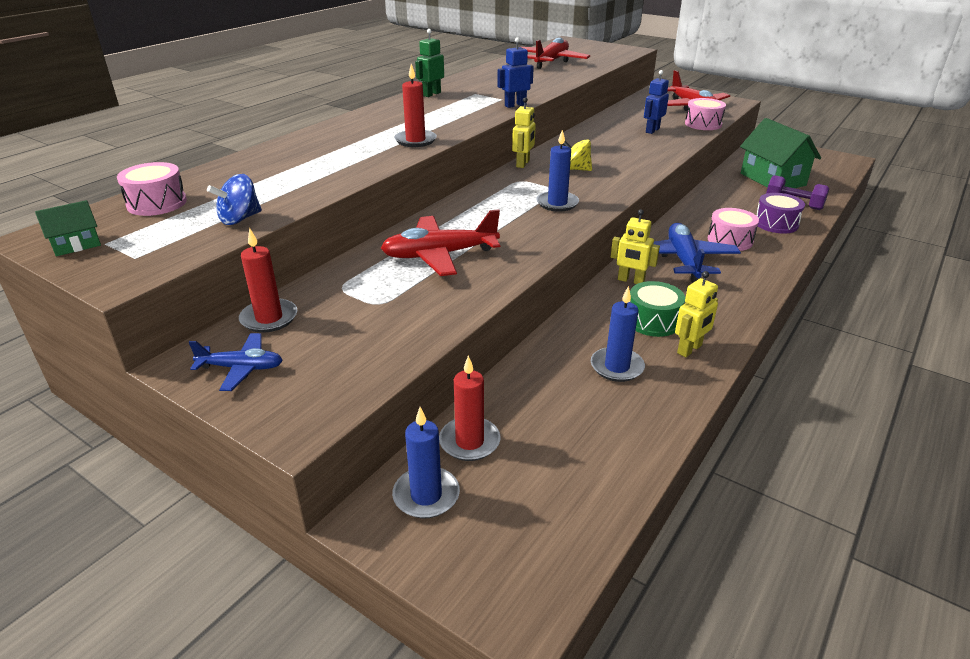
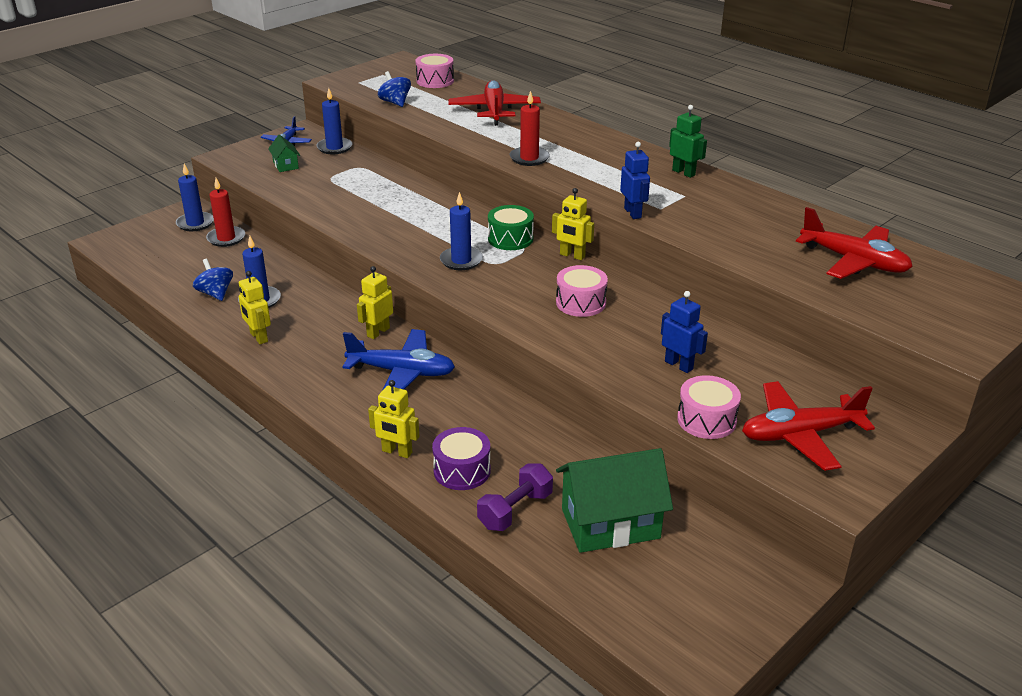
camera: 100 degrees right, 0 degrees up
green house [35,200,101,256] -> green house moved to [268,135,300,172]
red candle [239,228,297,333] -> blue candle [316,88,352,154]
red plane [381,209,500,276] -> red plane moved to [448,80,541,126]
yellow spinning top [563,139,592,171] -> none
green drum [630,281,685,337] -> green drum moved to [488,205,534,250]
pink drum [708,208,759,251] -> pink drum moved to [556,265,608,317]
none -> blue spinning top [193,259,233,301]
none -> yellow robot [368,380,419,458]

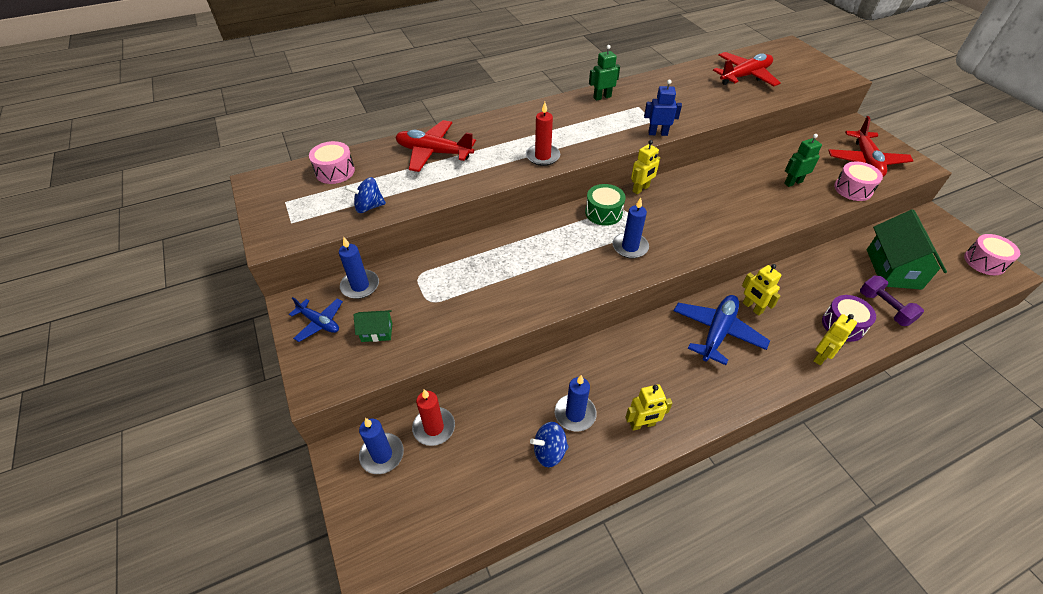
camera: 70 degrees left, 15 degrees up
yellow robot [357,266,393,339] -> yellow robot moved to [742,264,781,316]
pink drum [556,265,608,317] -> pink drum moved to [964,234,1020,275]
blue robot [661,291,708,373] -> green robot [784,134,822,187]

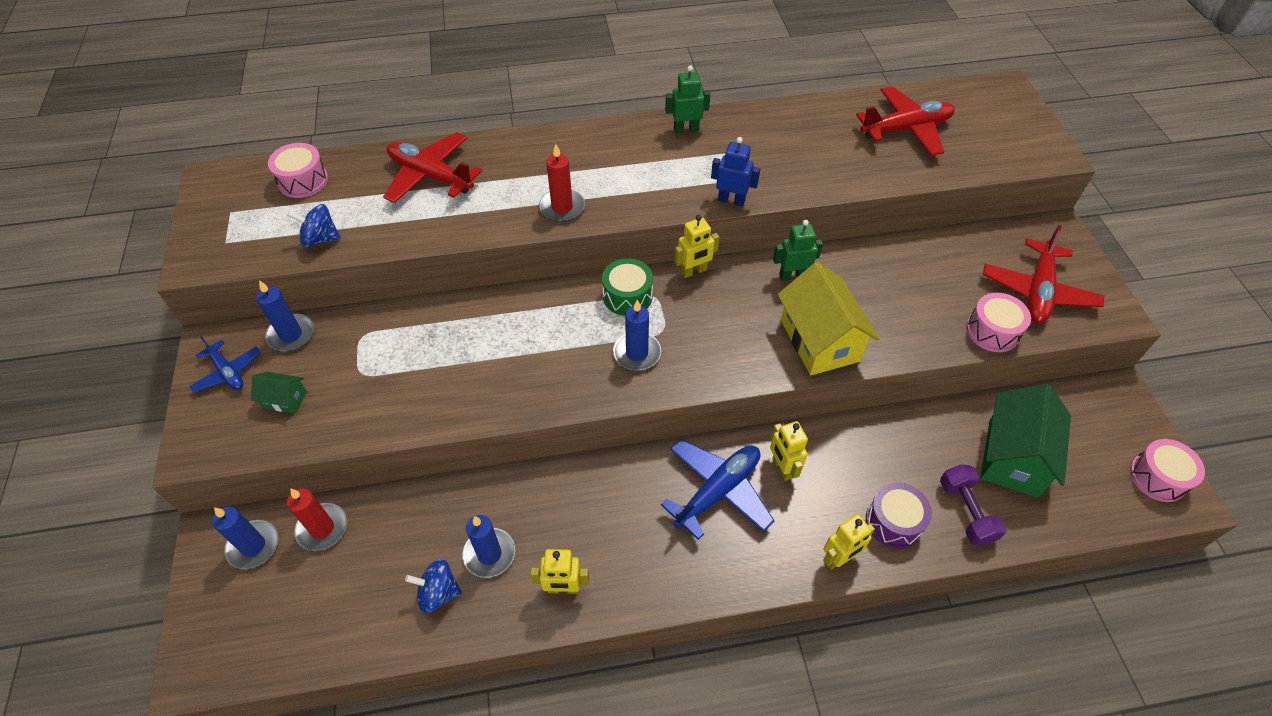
camera: 15 degrees right, 5 degrees up
green robot [784,134,822,187] -> green robot moved to [773,220,823,281]
none -> yellow house [778,262,879,375]

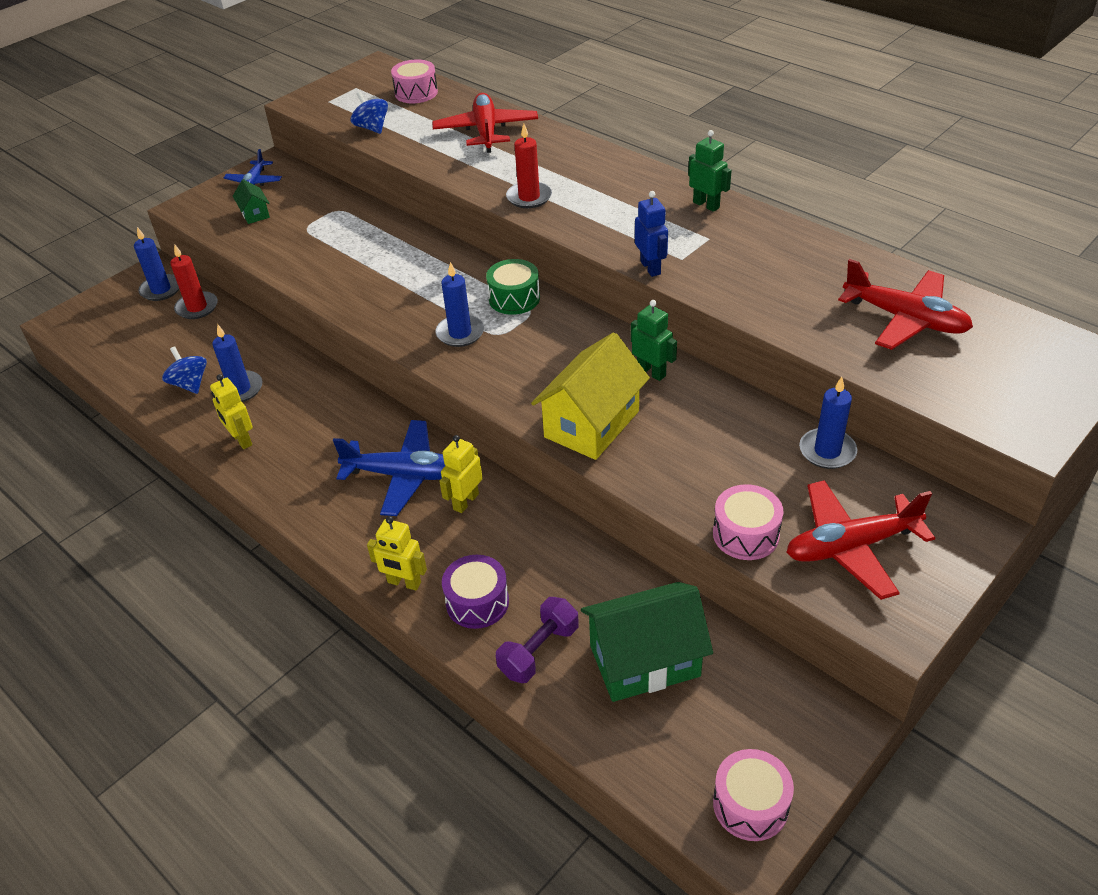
camera: 55 degrees right, 10 degrees down
blue candle [256,280,314,351] -> blue candle moved to [799,377,857,469]
yellow robot [674,215,719,278] -> none

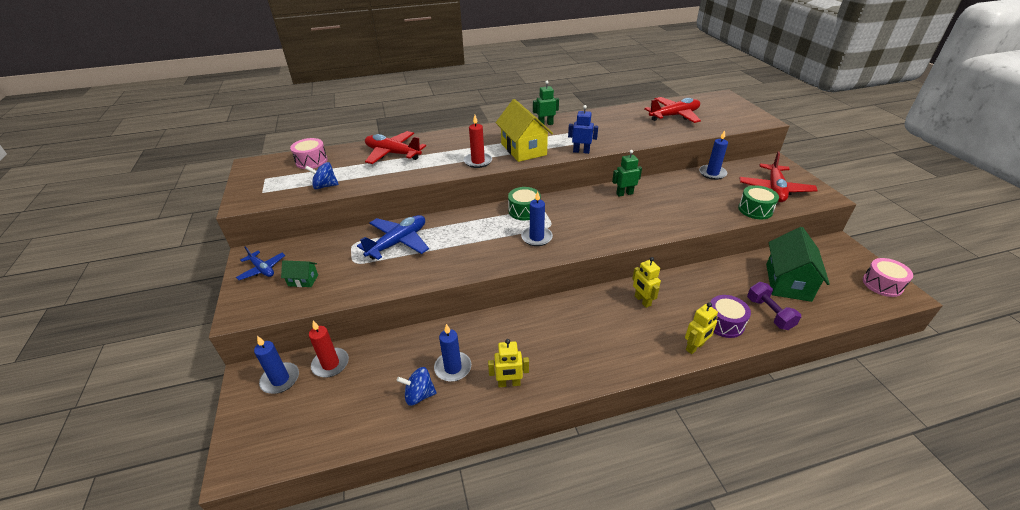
camera: 60 degrees left, 5 degrees down
blue plane [333,420,445,516] -> blue plane moved to [357,215,429,260]
yellow house [531,332,650,460] -> yellow house moved to [496,99,553,162]
pink drum [713,484,784,560] -> green drum [738,185,779,219]

